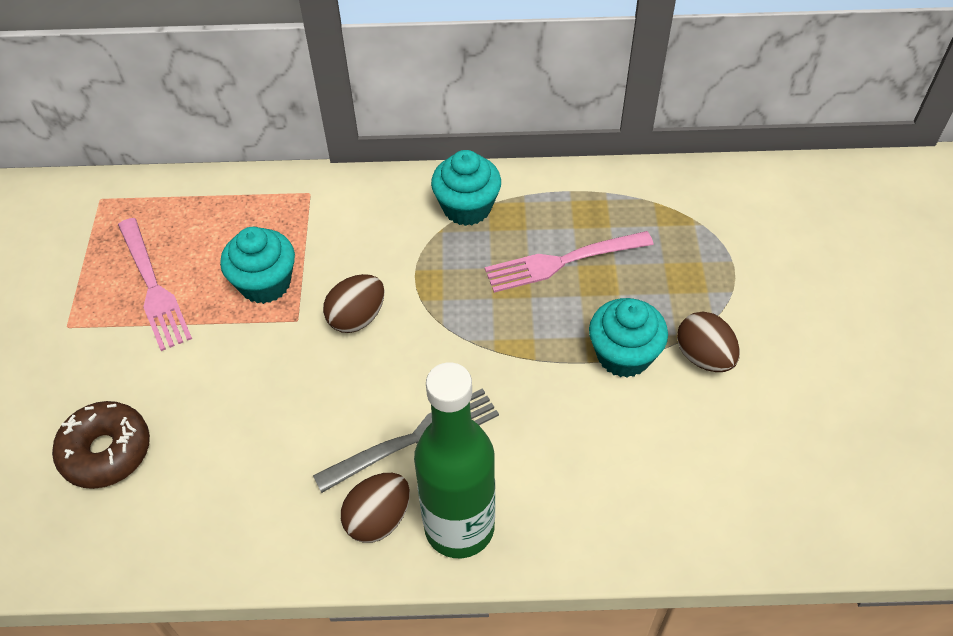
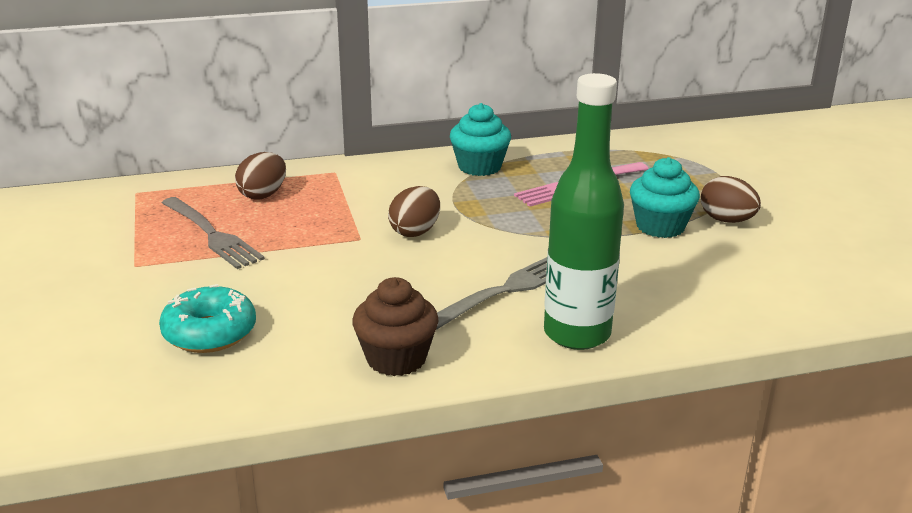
camera: 15 degrees left, 25 degrees down
brown donut [52,401,150,489] -> turquoise donut [159,284,256,353]
pink fork [118,218,192,351] -> grey fork [162,197,265,269]
turquoise cupcake [220,227,295,304] -> none
brown egg [341,473,410,543] -> brown egg moved to [235,152,286,199]
none -> brown cupcake [352,277,438,376]

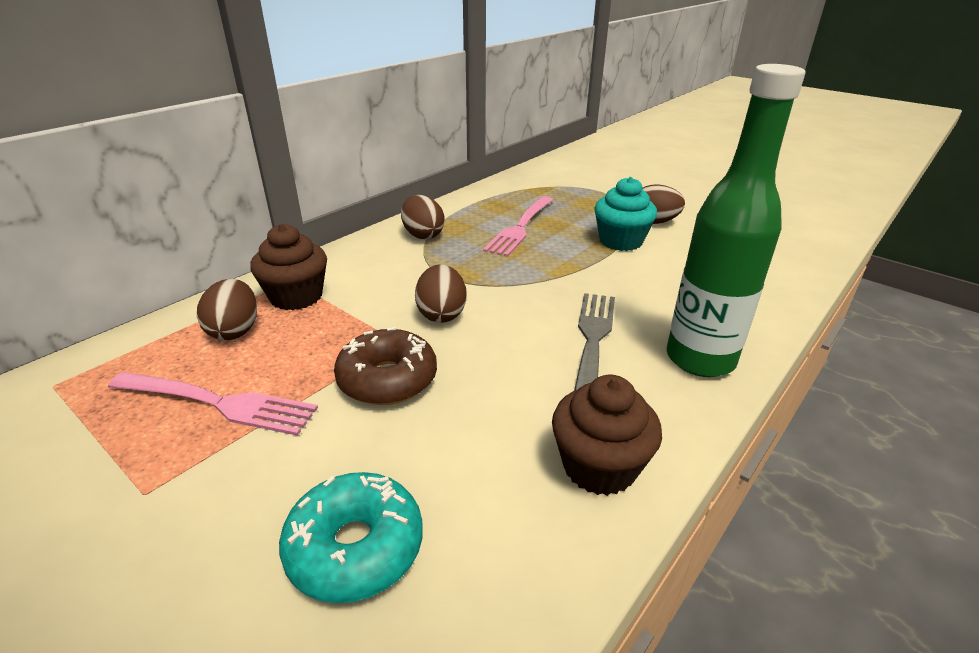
camera: 35 degrees left, 5 degrees up
grey fork [162,197,265,269] -> pink fork [108,372,318,436]
turquoise cupcake [450,103,511,176] -> brown egg [401,195,444,239]
none -> brown cupcake [250,224,327,310]
none -> brown donut [334,327,437,405]

